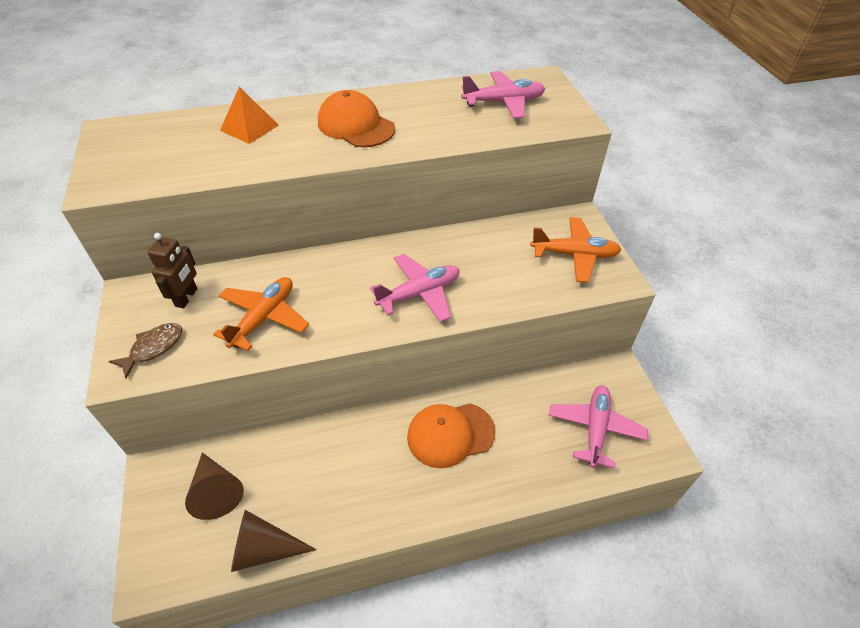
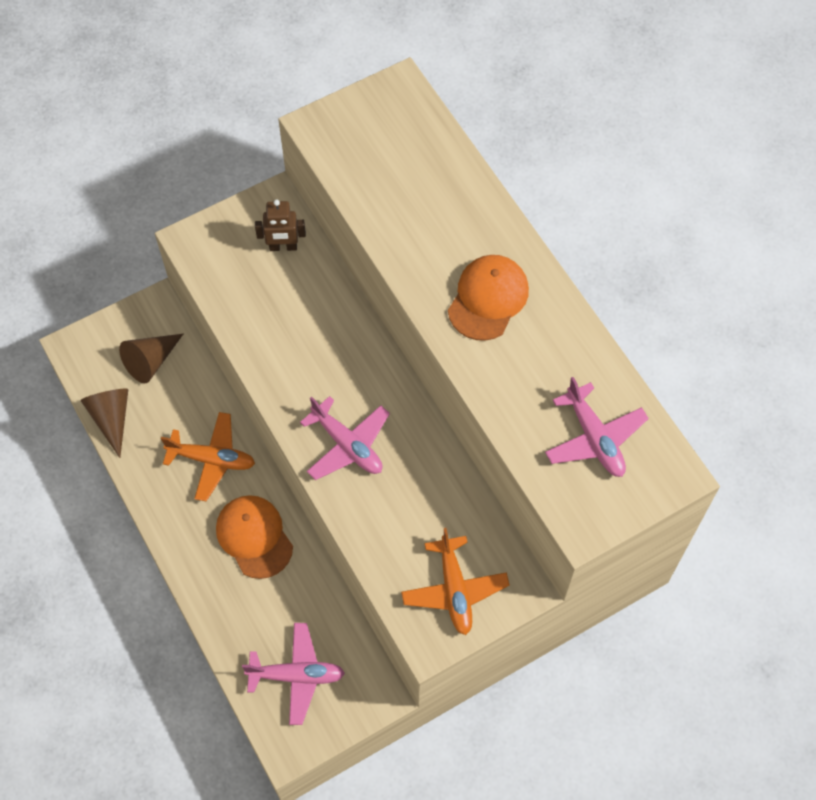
camera: 75 degrees right, 15 degrees up
brown fish [108,323,182,379] -> none
orange plane [213,277,309,351] -> orange plane moved to [161,412,255,501]
orange pyramid [220,87,279,144] -> none

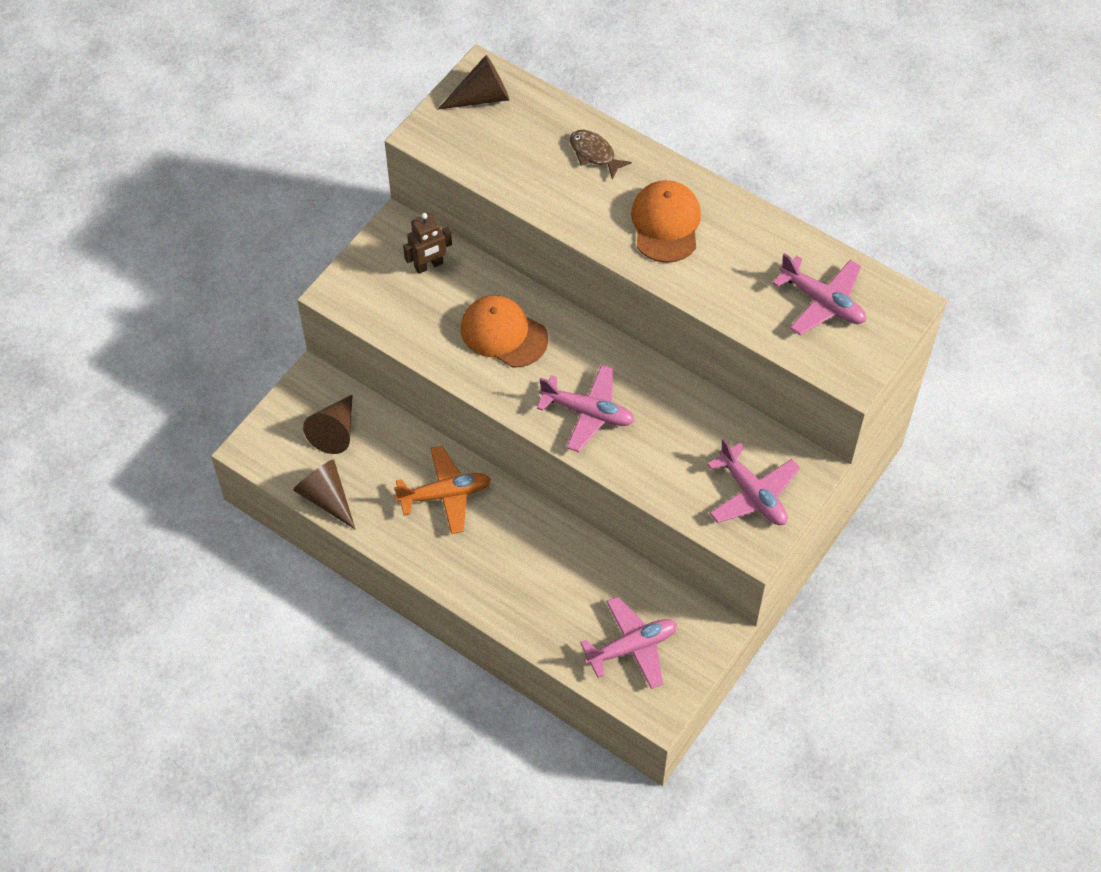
camera: 25 degrees left, 5 degrees down
orange cap [216,495,293,579] -> orange cap moved to [461,295,548,367]
orange plane [401,528,510,635] -> pink plane [707,439,800,525]
none -> brown cone [438,55,510,110]
none -> brown fish [570,130,632,179]

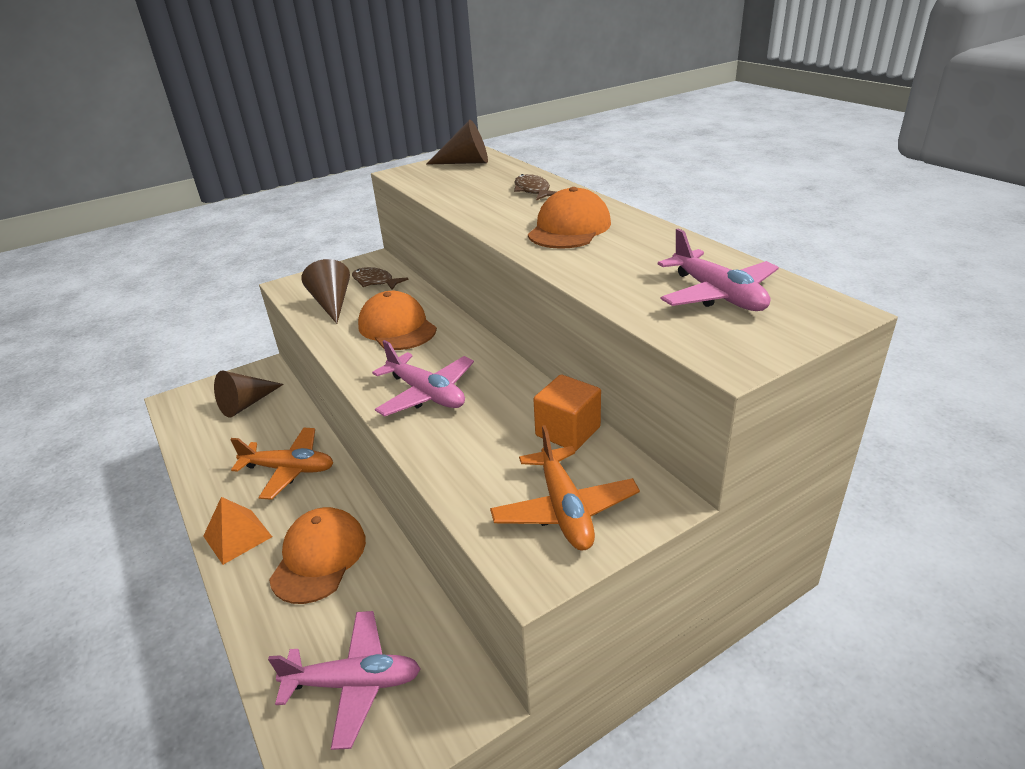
camera: 25 degrees right, 25 degrees down
brown cone [293,459,356,530] -> brown cone moved to [301,259,350,324]
brown robot [403,213,452,274] -> brown fish [352,267,409,290]
pink plane [707,439,800,525] -> orange plane [490,425,640,551]
none -> orange pyramid [203,497,272,565]
none -> orange cap [269,507,366,604]
none -> orange cube [533,375,601,451]

